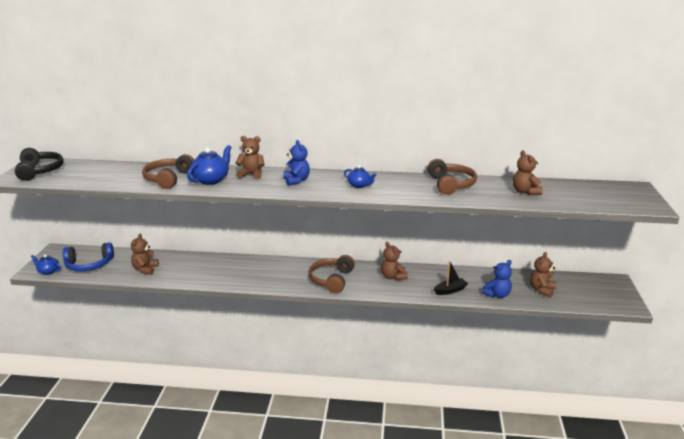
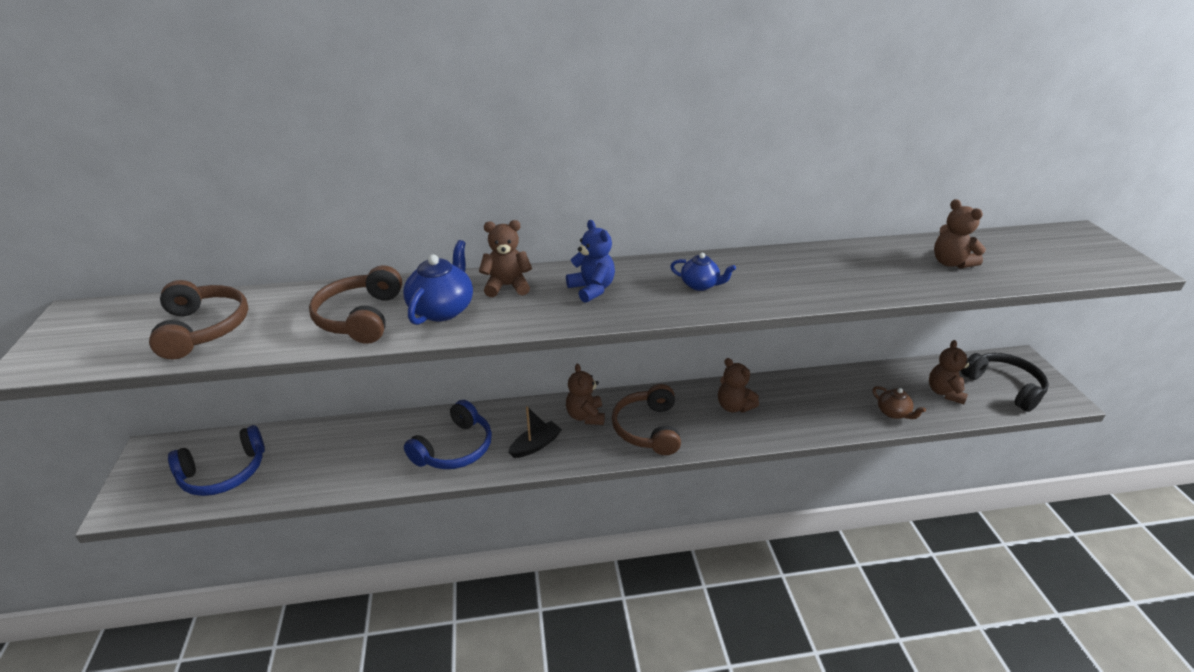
camera: 15 degrees left, 10 degrees up
black headphones [15,148,64,181] -> black headphones moved to [961,353,1049,412]
blue teapot [31,254,61,275] -> none
brown teddy bear [131,233,159,275] -> brown teddy bear moved to [566,364,605,425]
brown headphones [427,159,477,195] -> brown headphones moved to [149,280,248,359]
black boat [434,261,468,295] -> black boat moved to [508,406,562,458]
blue teddy bear [481,260,512,298] -> brown teapot [873,386,926,419]
none -> blue headphones [404,400,492,469]

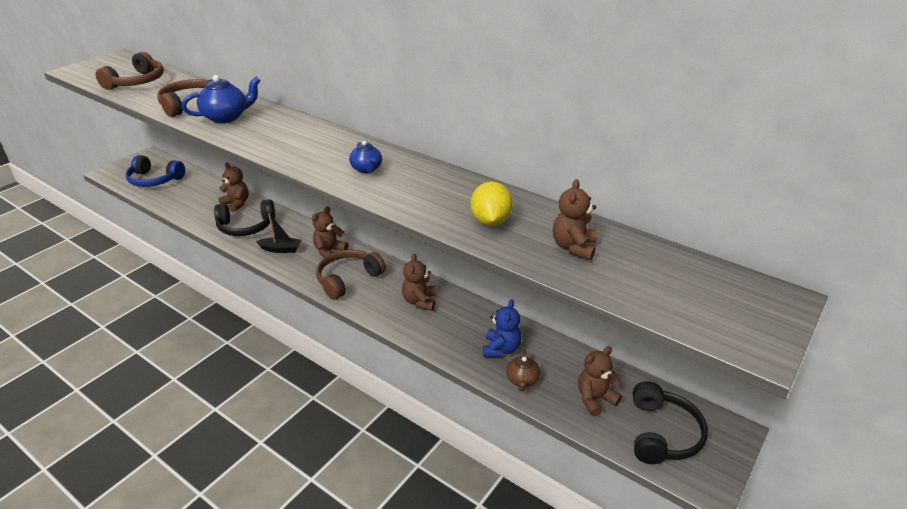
camera: 45 degrees right, 0 degrees up
blue headphones [404,400,492,469] -> black headphones [214,200,275,236]
brown teddy bear [479,220,532,297] -> brown teddy bear moved to [218,163,249,212]
blue teddy bear [566,220,615,303] -> blue teddy bear moved to [483,299,521,357]
none -> yellow lemon [471,181,513,226]

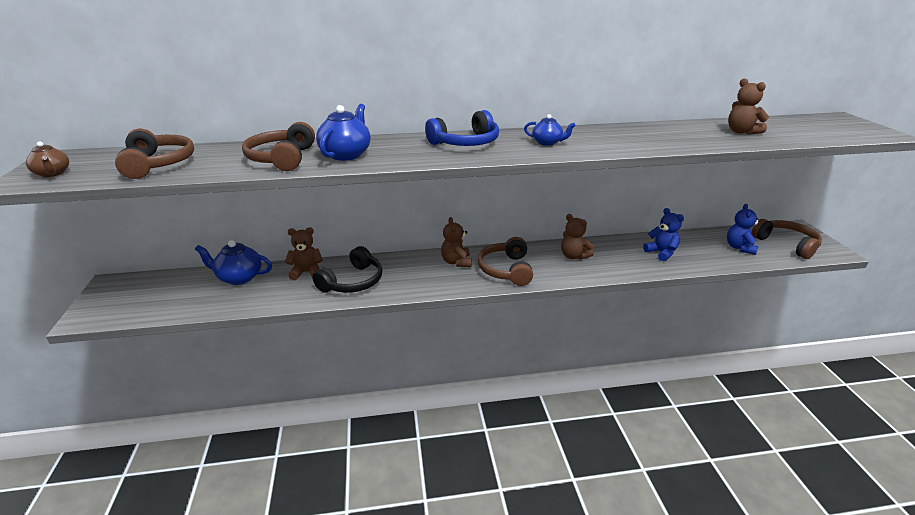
camera: 45 degrees left, 5 degrees down
blue headphones [126,155,185,187] -> blue headphones moved to [425,110,499,146]
black boat [256,213,301,253] -> none
yellow lemon [471,181,513,226] -> none
brown teapot [506,349,540,391] -> brown teapot moved to [26,141,69,177]
brown teddy bear [578,346,622,416] -> blue teddy bear [727,204,760,255]
black headphones [633,381,708,464] -> brown headphones [752,219,822,259]
none -> blue teapot [195,240,272,285]

